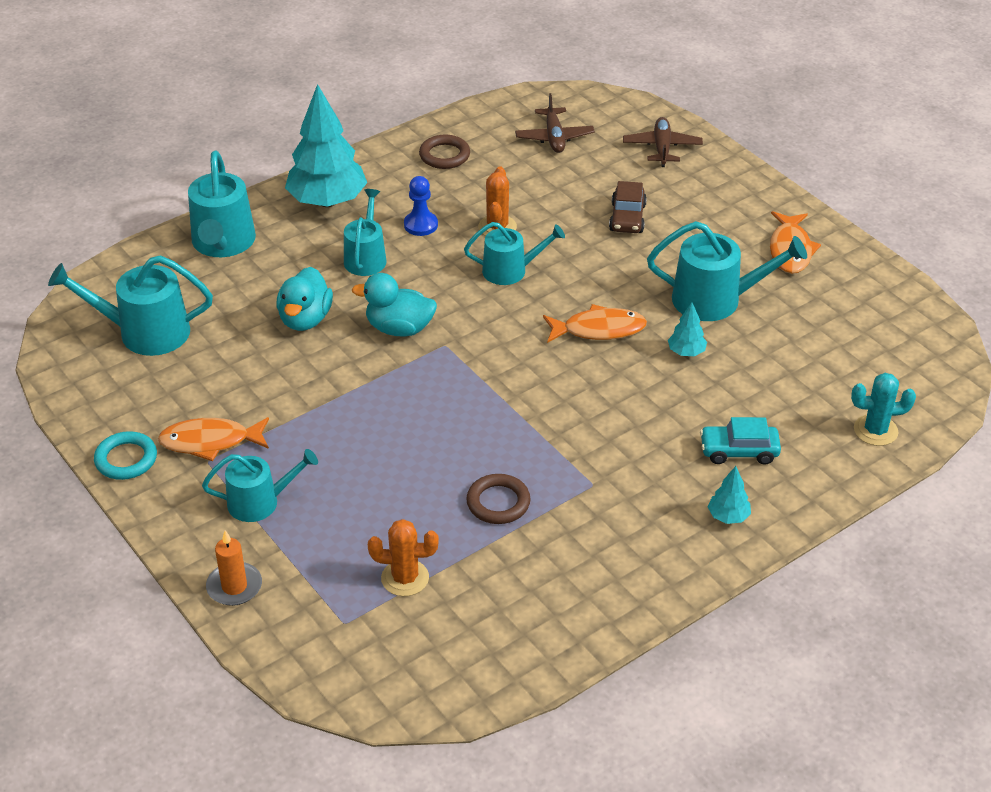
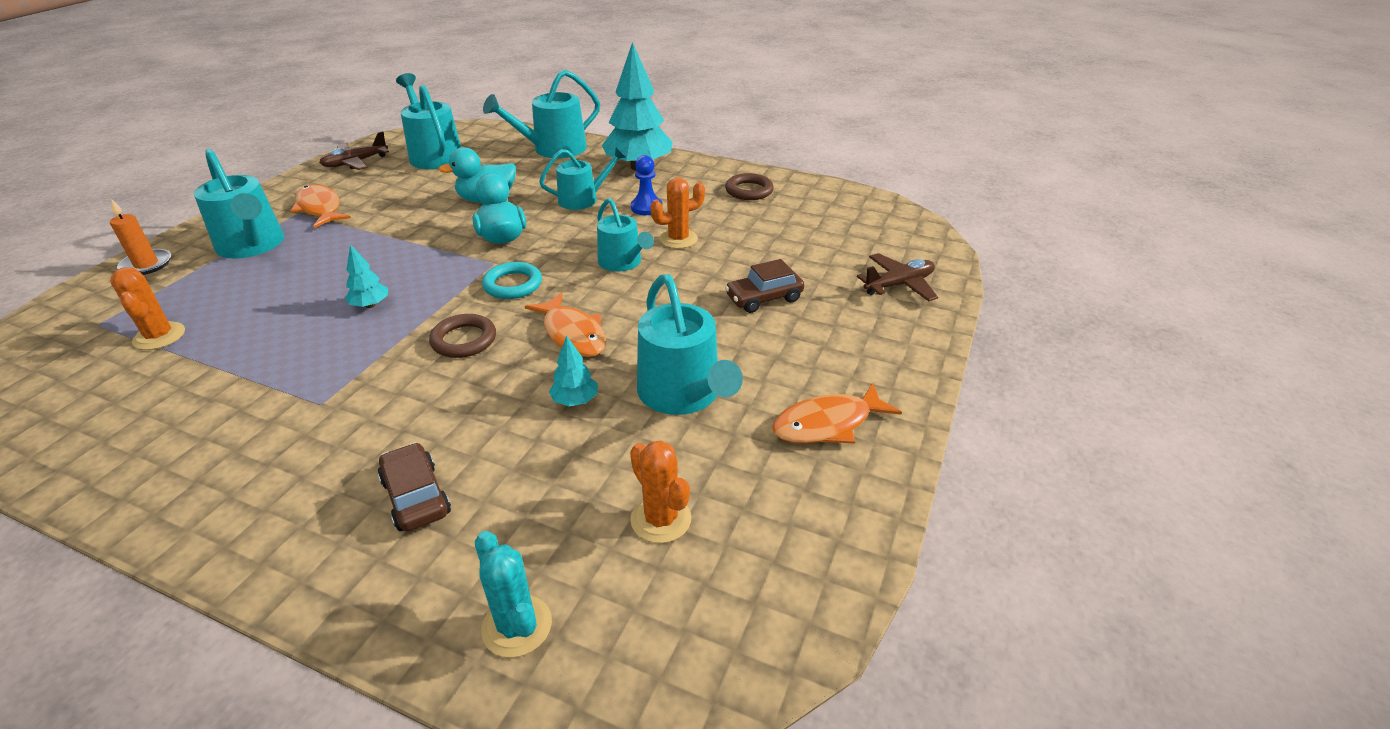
camera: 60 degrees right, 5 degrees down
turquoise ring [94,431,157,480] -> turquoise ring moved to [482,262,542,299]
turquoise watering can [202,449,318,522] -> turquoise watering can [194,149,284,259], size x1.52
brown ring [466,474,531,524] -> brown ring moved to [429,314,496,358]
brown plane [515,93,595,153] -> brown plane moved to [319,131,389,170]
turquoise car [700,417,781,465] -> brown car [378,442,451,532]
turquoise tree [708,466,751,524] -> turquoise tree moved to [345,244,388,308]
none -> orange cactus [630,440,691,543]

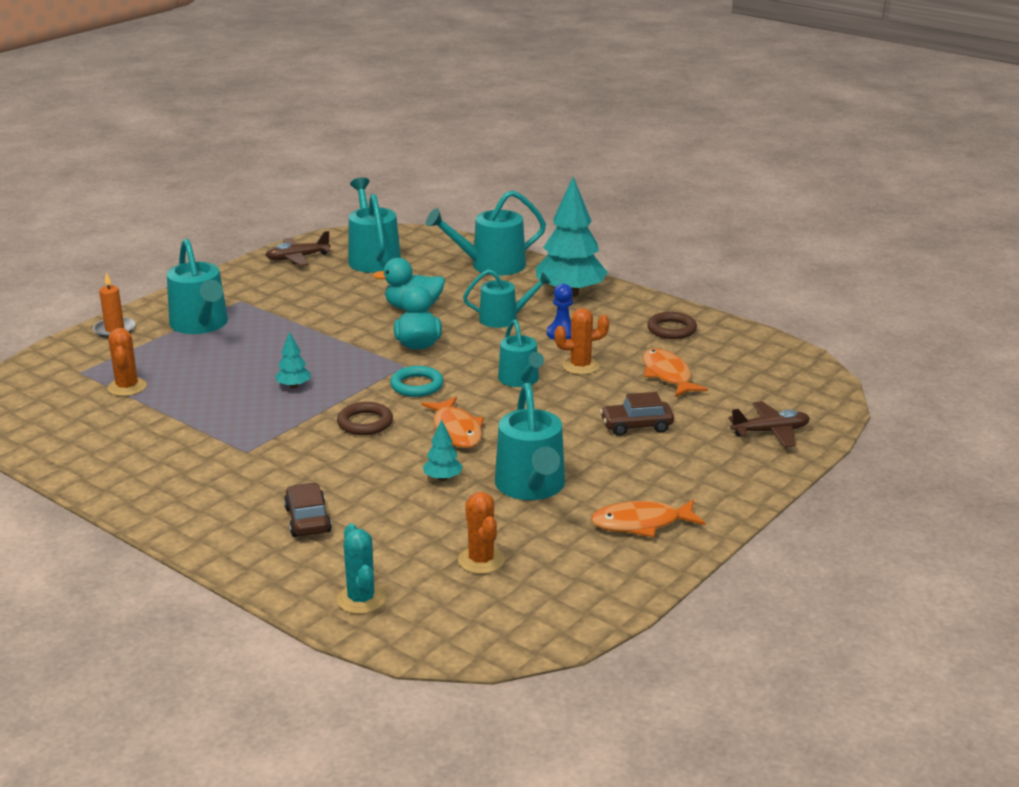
camera: 15 degrees right, 10 degrees down
orange fish [291,184,351,228] -> orange fish moved to [643,348,708,397]

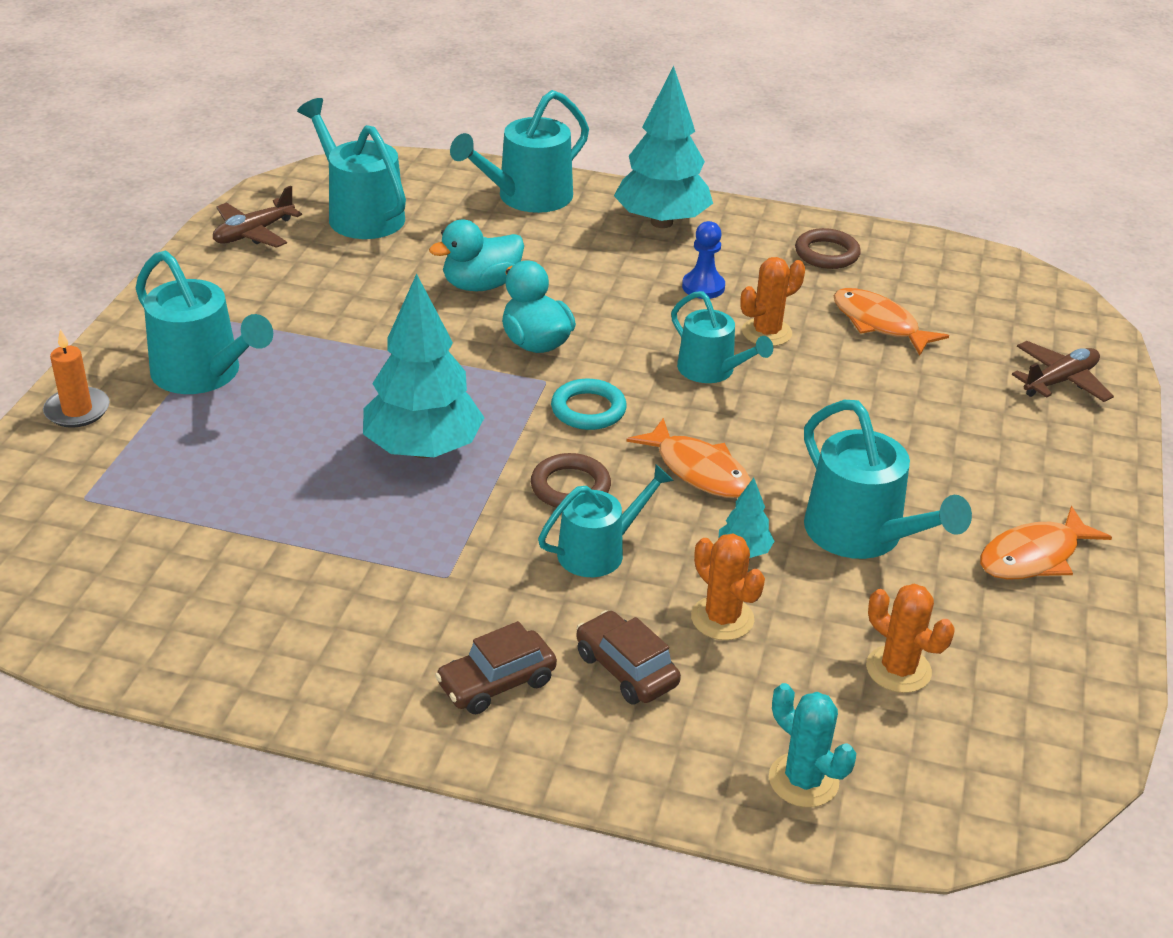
camera: 25 degrees left, 10 degrees up
orange cactus [107,328,147,396] -> orange cactus moved to [691,534,765,640]
turquoise tree [275,332,311,388] -> turquoise tree [363,273,484,458], size x2.29
turquoise watering can [463,269,551,328] -> turquoise watering can moved to [538,464,674,577]
brown car [600,392,674,436] -> brown car moved to [435,621,557,714]

